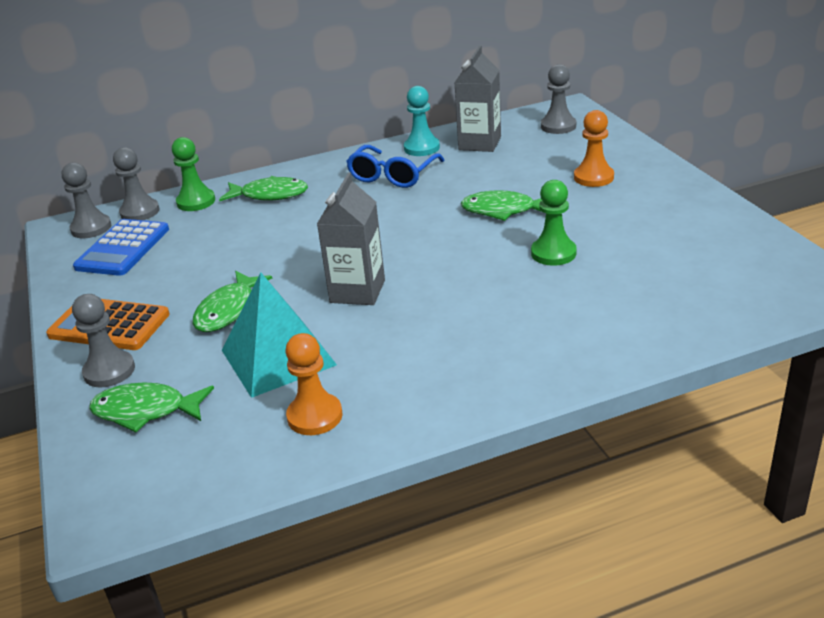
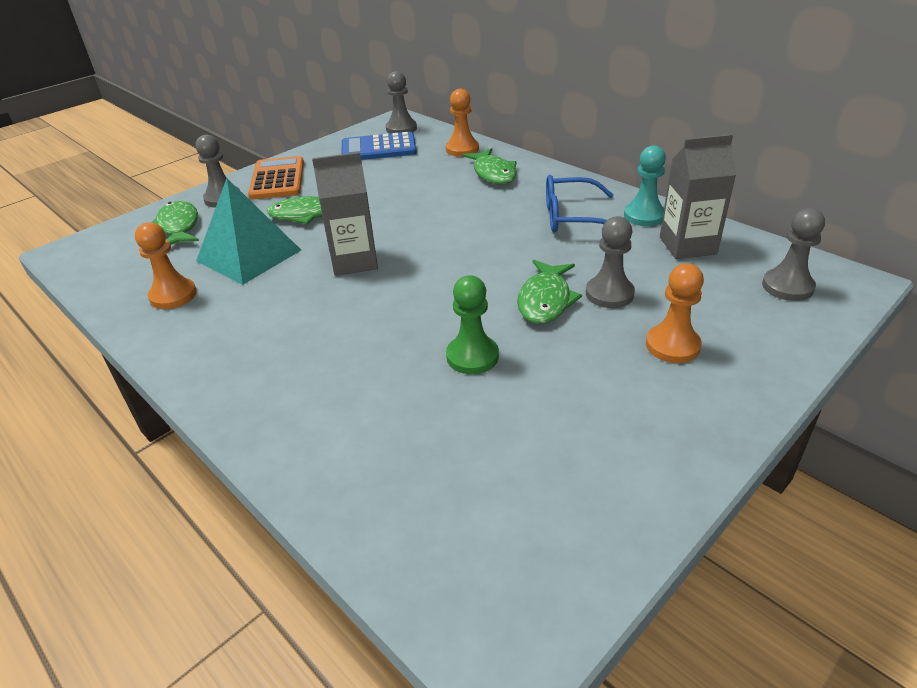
camera: 65 degrees right, 5 degrees up
grey pawn [113,147,160,220] -> grey pawn moved to [586,216,635,308]
green pawn [172,137,215,211] -> orange pawn [446,89,479,157]
green fish [461,190,542,221] -> green fish turned 150 degrees counterclockwise [517,260,582,324]

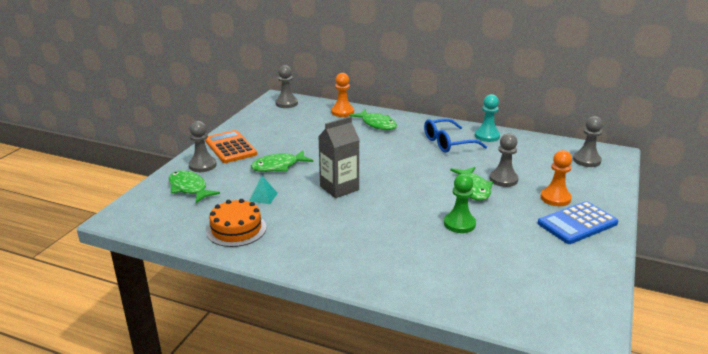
camera: 25 degrees left, 10 degrees down
orange pawn [135,222,197,309] -> orange cake [206,199,266,247]
turquoise pyramid [196,178,301,285] -> turquoise pyramid [249,176,278,204], size x0.43
blue calculator [342,132,417,160] -> blue calculator moved to [537,201,618,244]
grey carton [660,134,736,259] -> none

